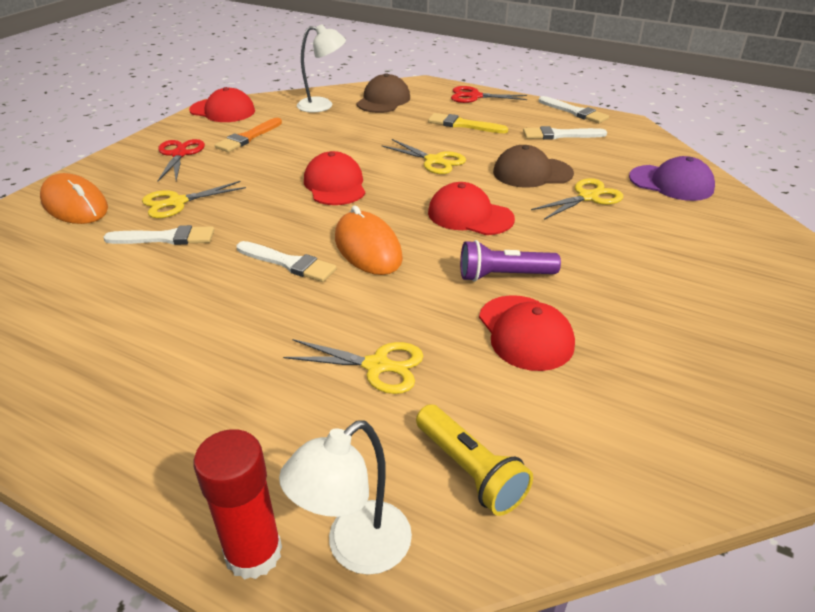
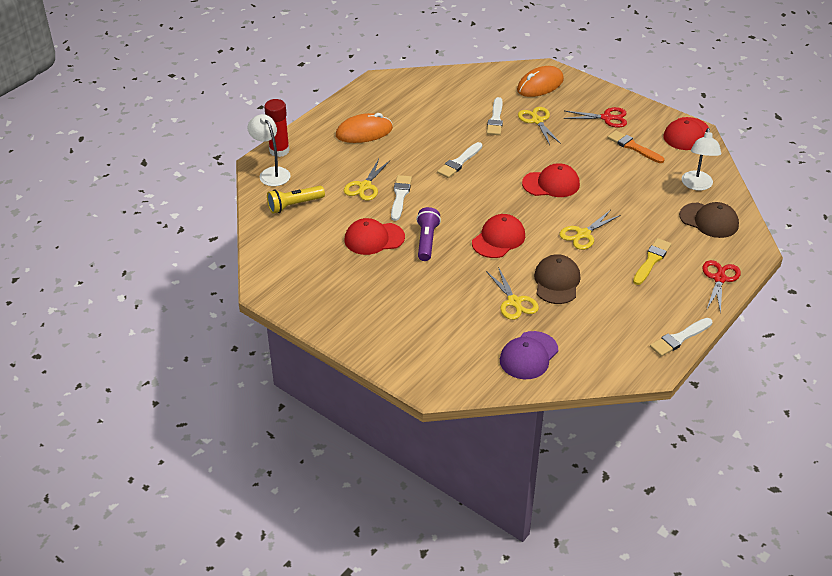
camera: 100 degrees right, 5 degrees up
orange mouse [335,206,403,275] -> orange mouse moved to [336,113,393,143]
white brush [523,126,607,140] -> white brush moved to [391,175,412,221]

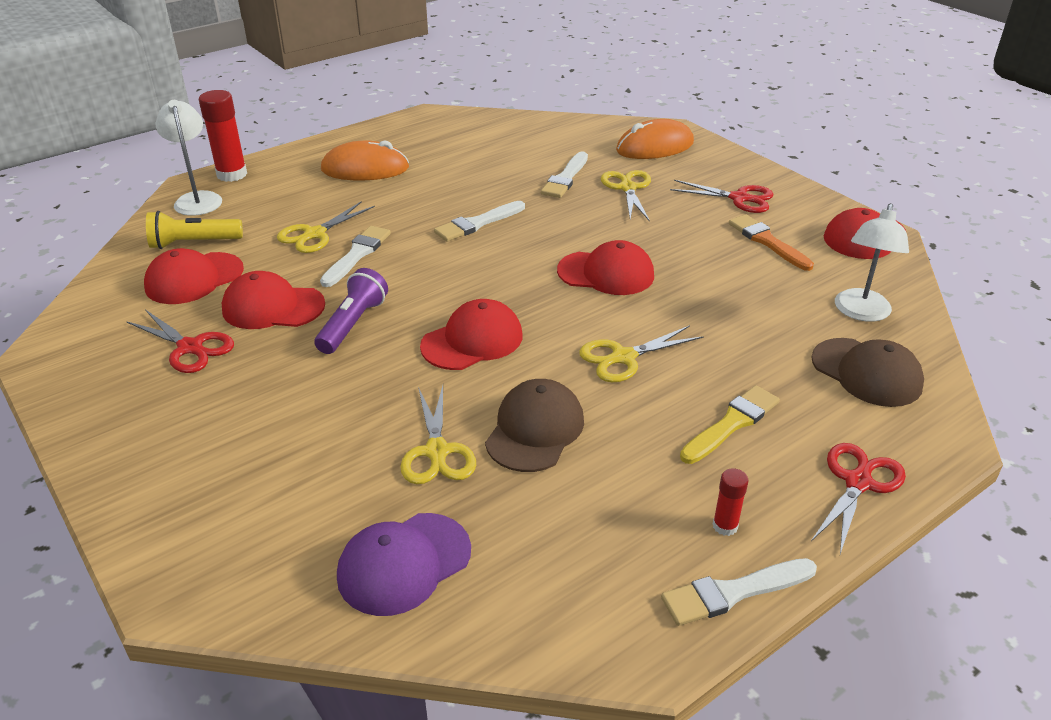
camera: 15 degrees right, 5 degrees down
none -> red scissors [126,309,234,373]
none -> red cap [144,248,244,304]
none -> red glue stick [713,468,749,536]

